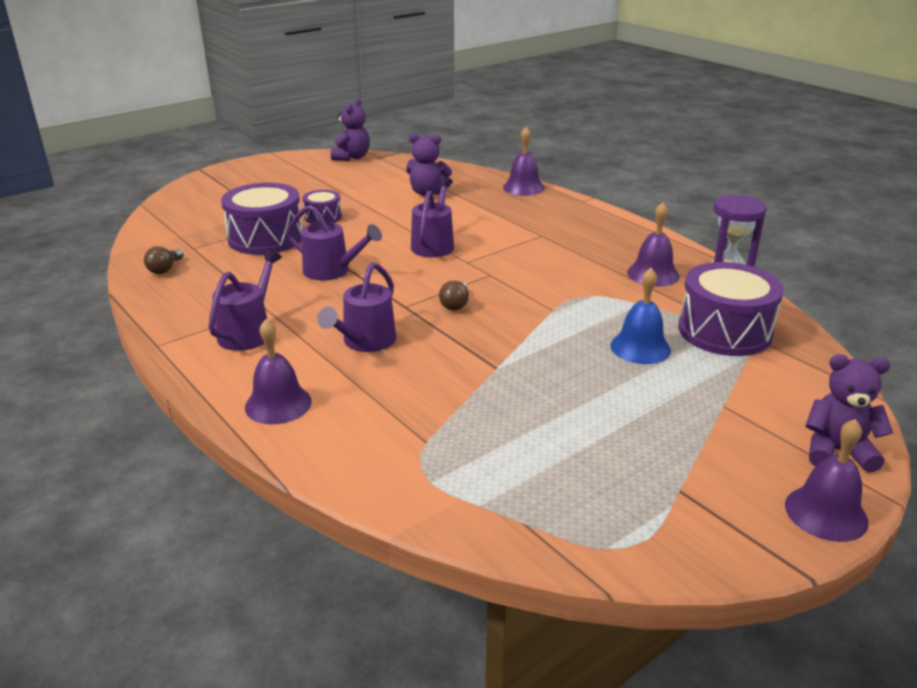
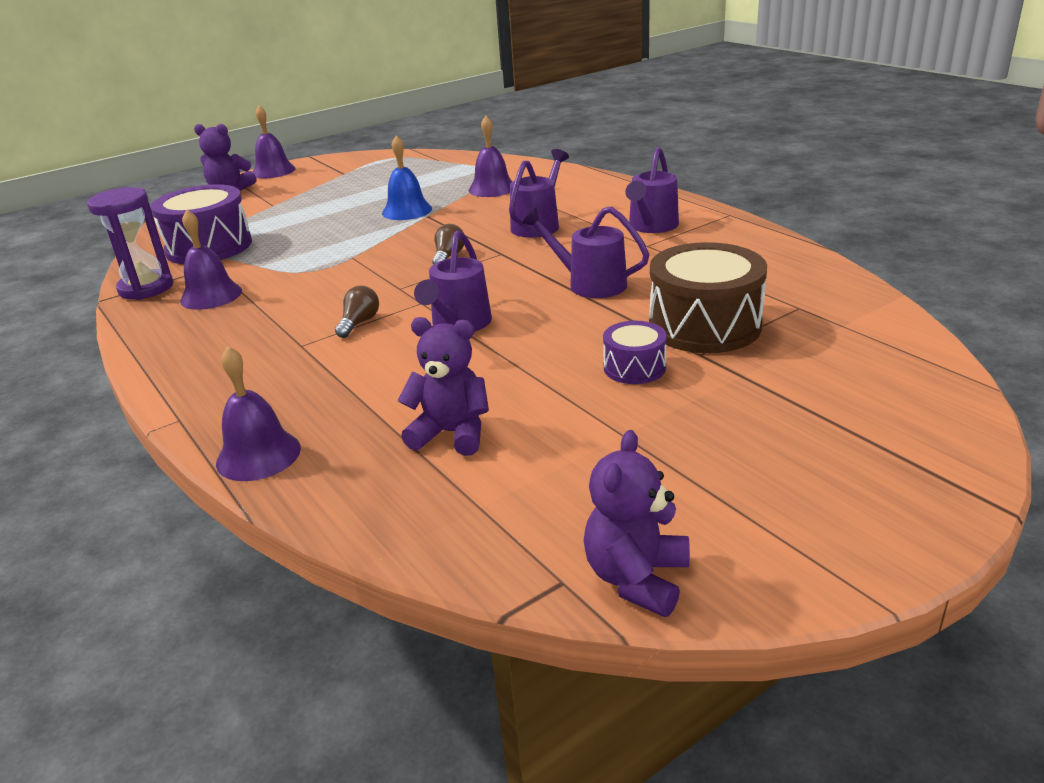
camera: 175 degrees left, 0 degrees up
brown light bulb [144,246,184,274] -> brown light bulb moved to [335,285,379,338]
purple drum [221,183,303,255] -> brown drum [649,242,767,353]
purple bell [245,319,312,424] -> purple bell moved to [469,116,513,197]
blue bell [610,268,671,364] -> blue bell moved to [382,135,432,220]

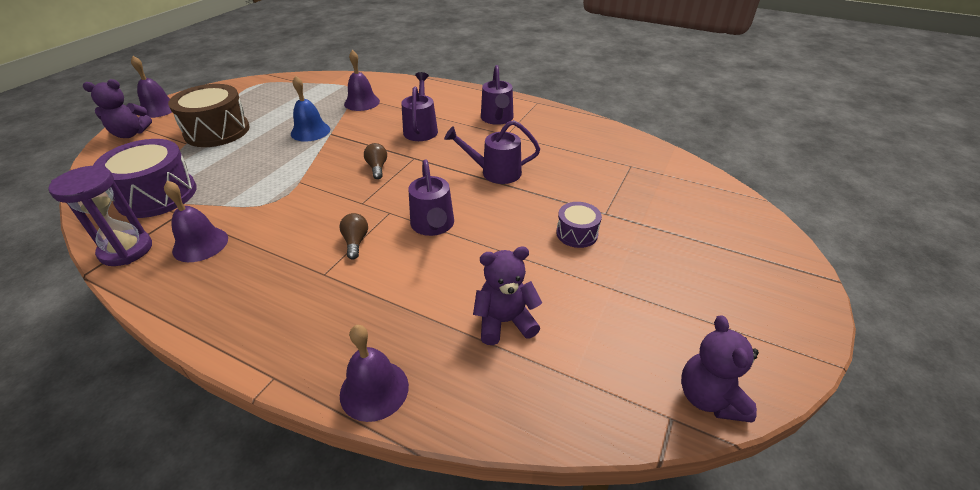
camera: 30 degrees left, 10 degrees up
brown drum [649,242,767,353] -> brown drum moved to [168,84,250,147]

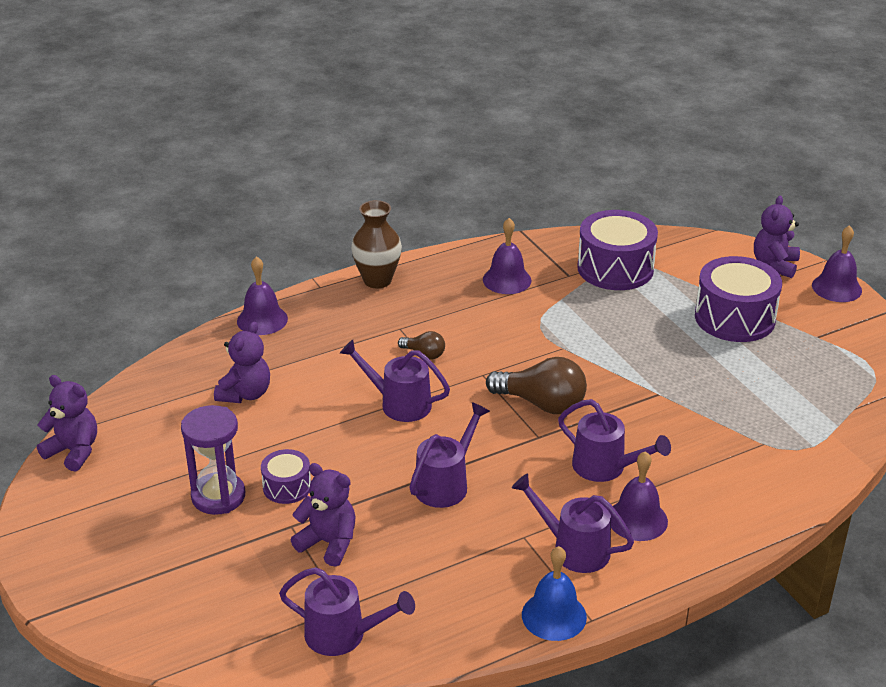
camera: 125 degrees right, 5 degrees down
purple hourglass [48,166,152,266] -> purple hourglass moved to [181,405,245,515]
brown drum [168,84,250,147] -> purple drum [695,256,782,342]
blue bell [291,76,330,142] -> blue bell moved to [522,546,587,641]
purple bell [344,50,380,111] -> purple bell moved to [611,451,668,541]
brown light bulb [364,143,387,179] -> brown light bulb [486,357,587,414], size x1.93
none -> purple watering can [279,567,415,656]
none -> purple teddy bear [291,463,356,567]
none -> brown vase [351,200,402,288]

